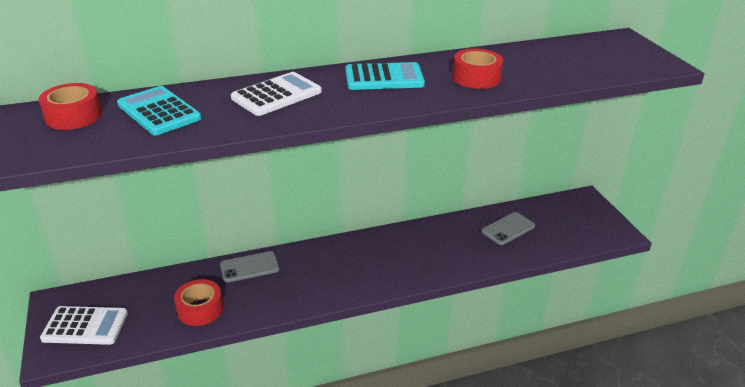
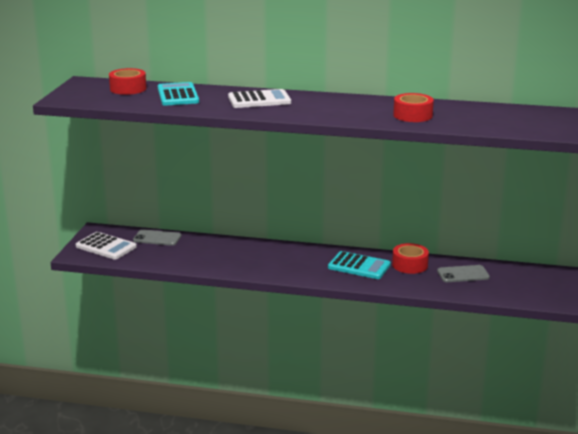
camera: 30 degrees right, 10 degrees down
red tape [174,279,223,326] -> red tape moved to [392,243,429,274]
grey phone [220,251,280,283] -> grey phone moved to [133,229,182,246]
turquoise calculator [346,62,425,90] -> turquoise calculator moved to [328,251,391,279]

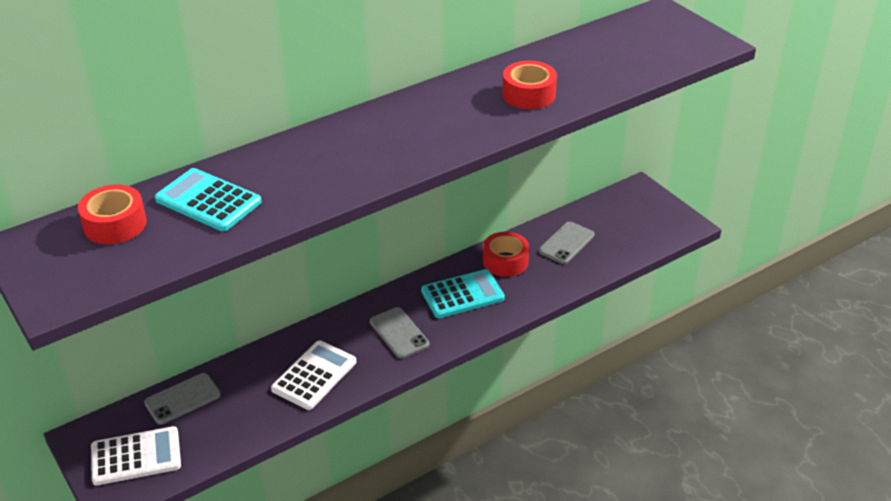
camera: 45 degrees left, 15 degrees up
white calculator [228,89,291,108] -> white calculator moved to [271,341,356,410]
none -> grey phone [370,307,429,359]

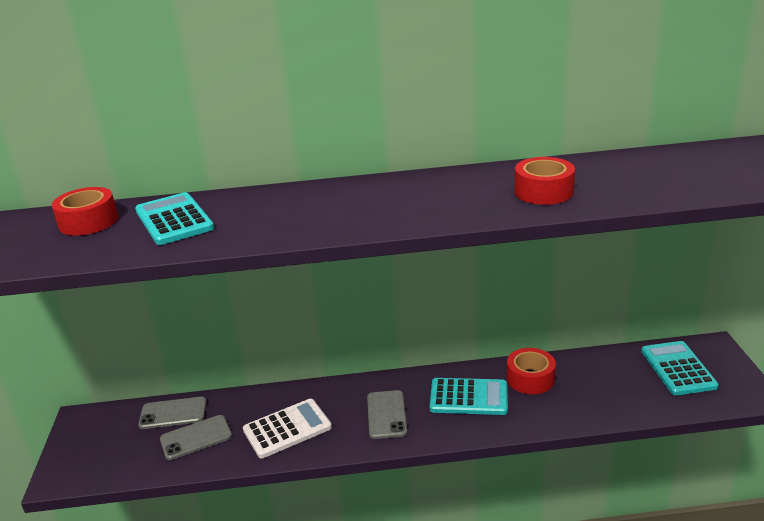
camera: 30 degrees right, 10 degrees down
white calculator [91,426,181,486] -> none
grey phone [538,221,595,264] -> grey phone moved to [160,415,232,460]
none -> turquoise calculator [641,341,719,395]

